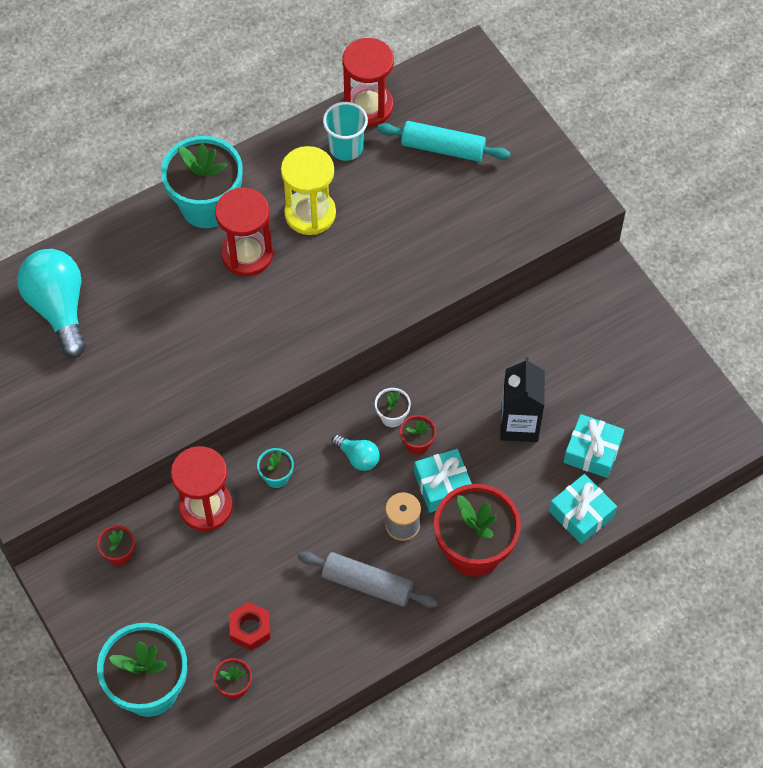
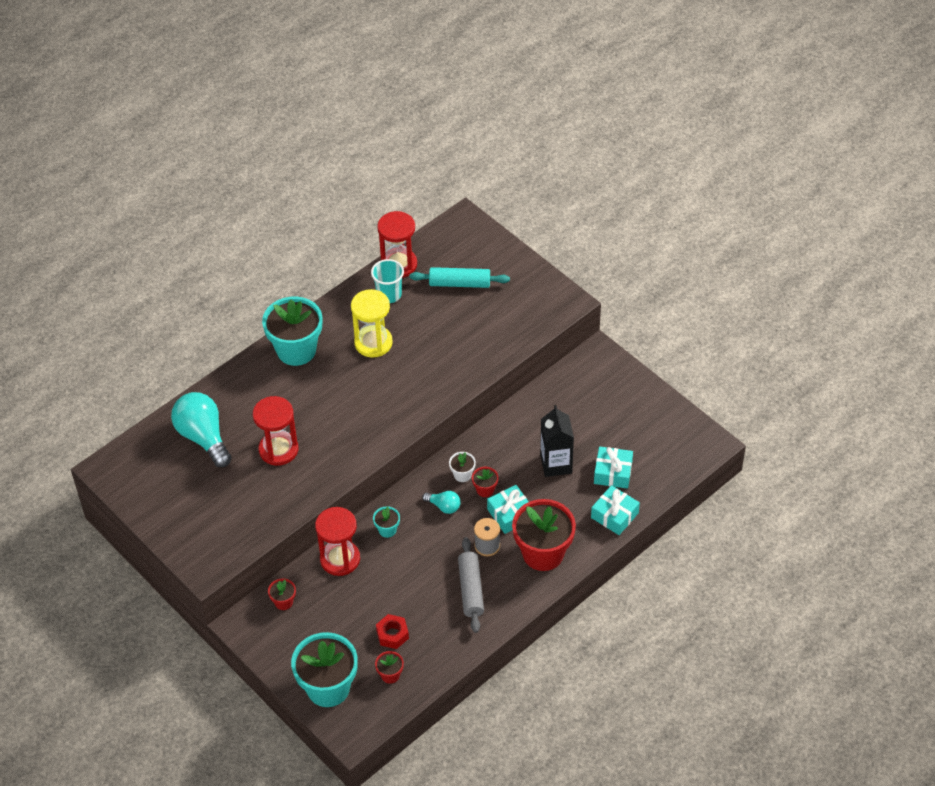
camera: 10 degrees left, 10 degrees down
red hourglass [215,188,273,276] -> red hourglass moved to [253,396,298,466]
grey rolling pin [298,551,438,608] -> grey rolling pin turned 75 degrees clockwise [458,537,484,633]

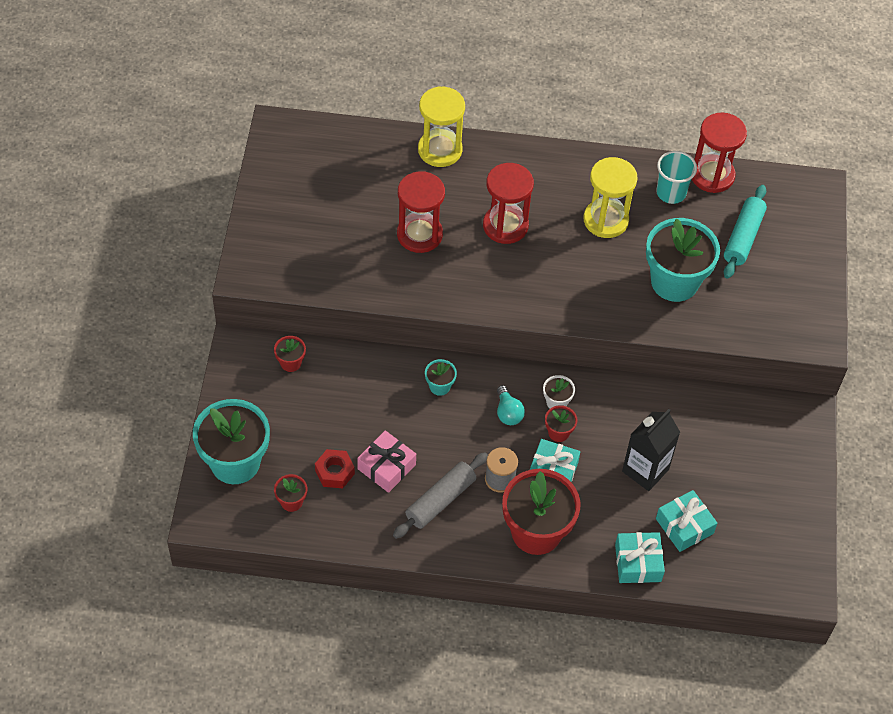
camera: 45 degrees right, 5 degrees up
turquoise light bulb [171,392,231,467] -> none
turquoise flower pot [262,297,322,366] -> turquoise flower pot moved to [646,218,720,302]
red hourglass [315,507,360,576] -> red hourglass moved to [483,163,534,244]
turquoise rolling pin [410,267,510,288] -> turquoise rolling pin turned 60 degrees clockwise [724,185,767,279]
none -> pink gift [357,430,416,493]
none -> yellow hourglass [418,86,465,167]

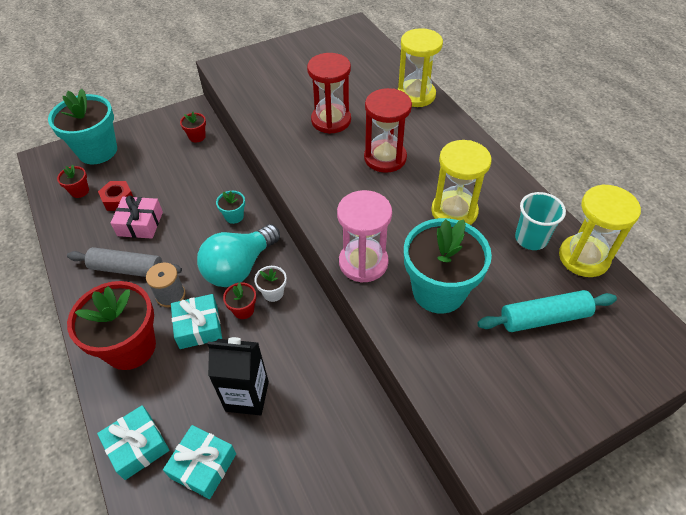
camera: 60 degrees right, 5 degrees down
turquoise light bulb [497,385,525,425] -> turquoise light bulb [197,224,280,287], size x2.05
red hourglass [692,112,747,193] -> yellow hourglass [559,184,641,277]
none -> pink hourglass [337,190,392,283]

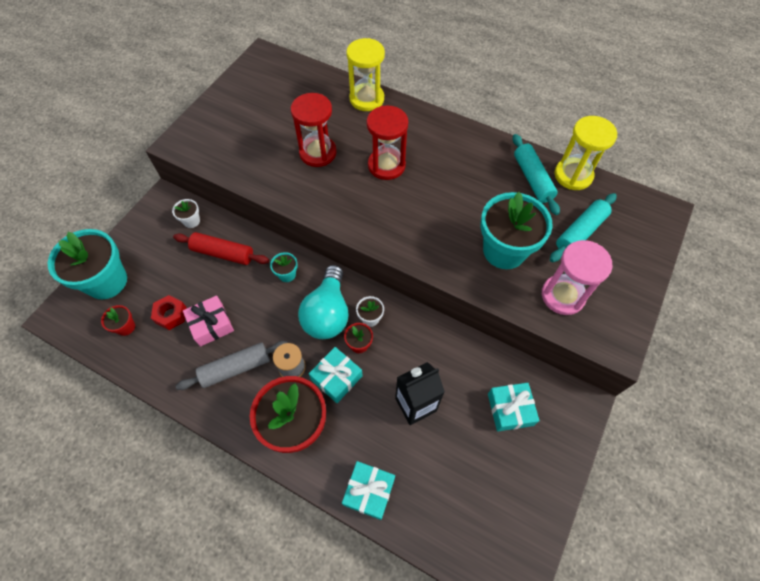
camera: 35 degrees left, 10 degrees up
turquoise gift [163,425,236,499] -> turquoise gift moved to [488,383,539,431]
red flower pot [180,112,206,142] -> white flower pot [172,199,200,228]
pink hourglass [337,190,392,283] -> pink hourglass moved to [542,240,612,315]
yellow hourglass [431,140,492,225] -> none
turquoise cup [515,192,566,250] -> turquoise rolling pin [513,134,560,215]
none -> red rolling pin [173,232,269,265]

